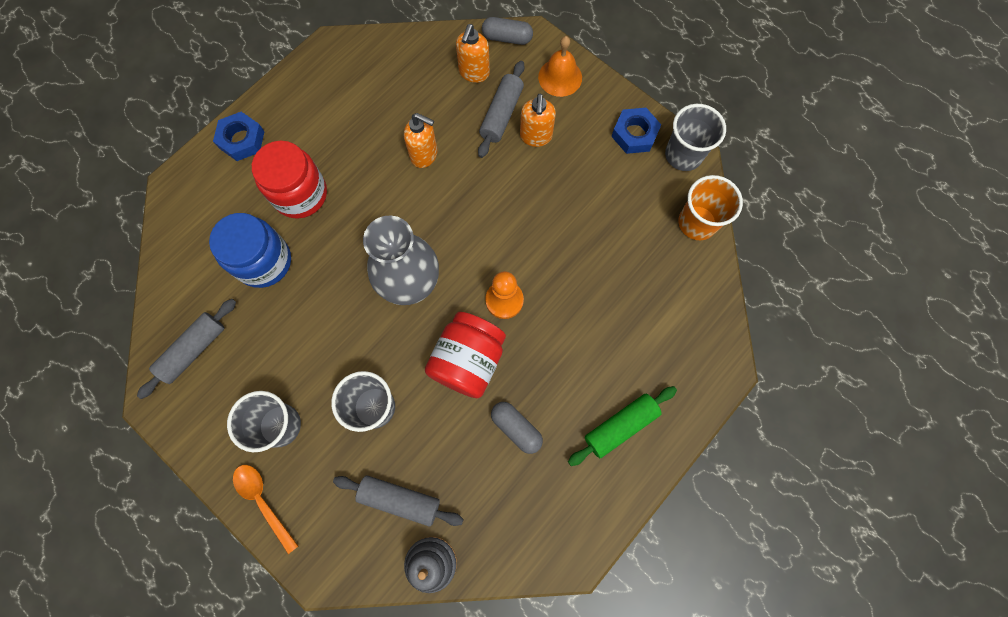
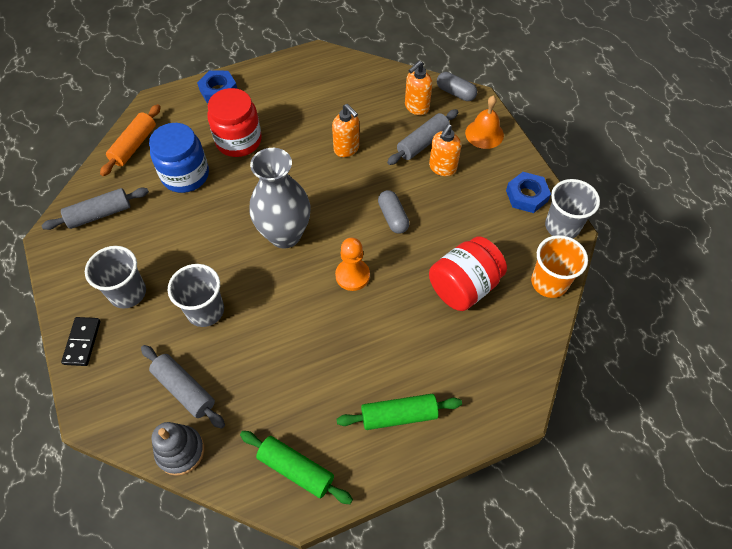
camera: 25 degrees right, 15 degrees down
orange spoon [233,465,298,554] -> black domino [61,317,101,366]
red jar [425,312,506,398] -> red jar moved to [429,236,507,311]
grey capsule [491,402,543,454] -> grey capsule moved to [378,190,409,234]
none -> orange rolling pin [100,104,161,176]
none -> green rolling pin [240,431,353,504]

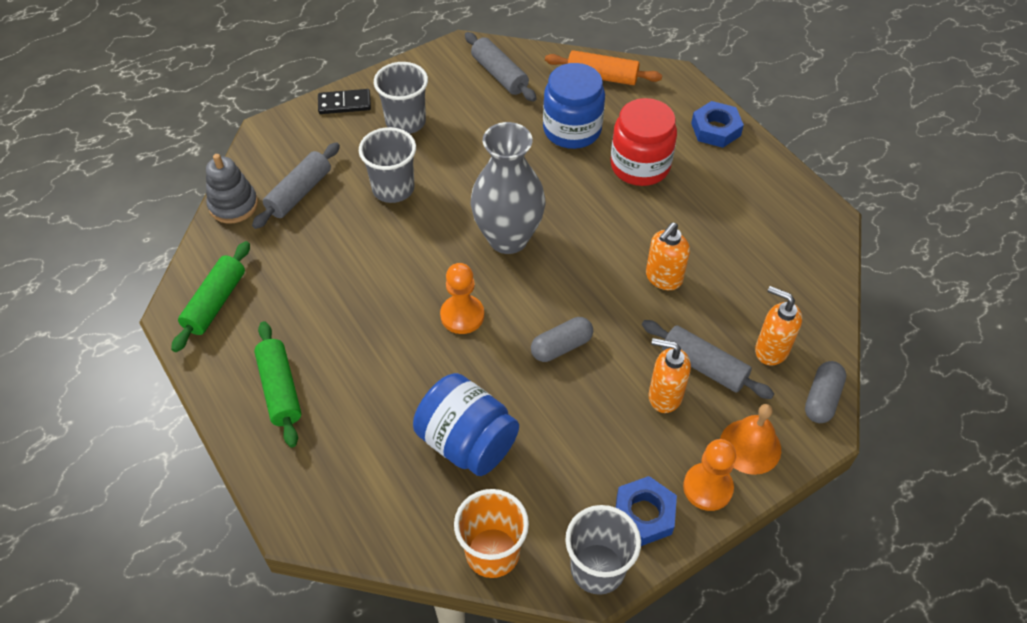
camera: 80 degrees right, 5 degrees down
red jar [429,236,507,311] -> blue jar [413,373,519,476]
none -> orange pawn [683,439,736,511]

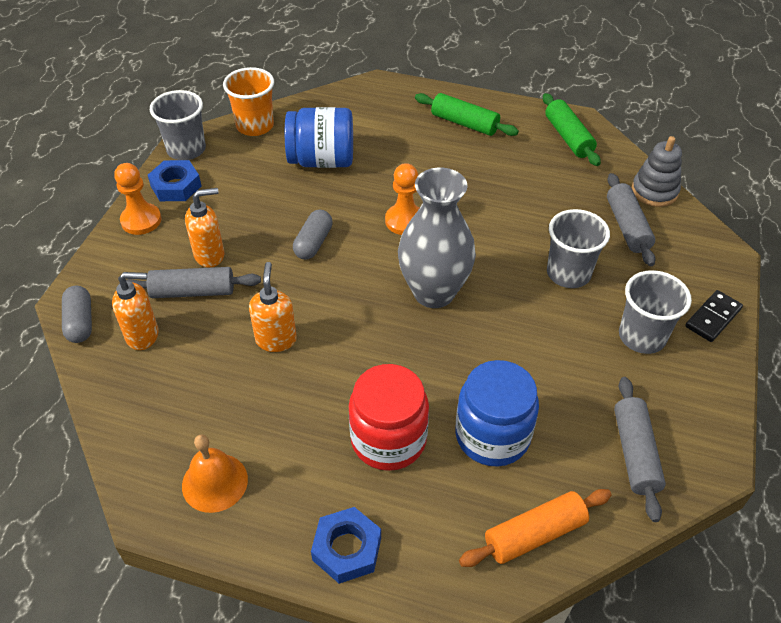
camera: 140 degrees right, 5 degrees down
grey rolling pin [465,32,537,102] -> grey rolling pin turned 75 degrees clockwise [614,377,666,522]
orange bell [720,404,781,475] -> orange bell moved to [182,434,248,513]

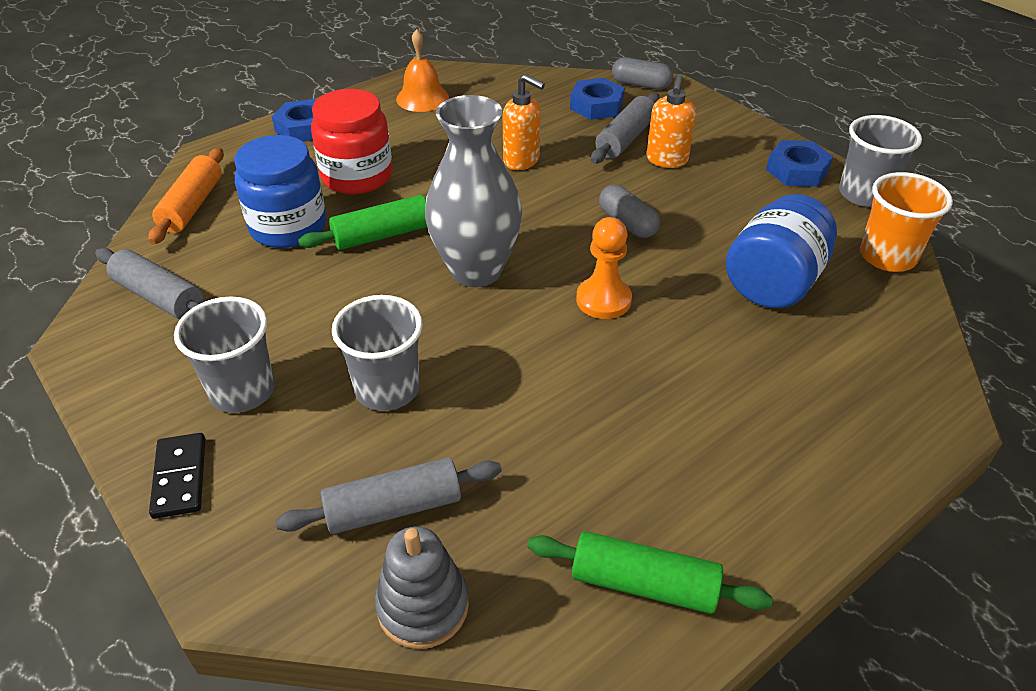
camera: 125 degrees right, 5 degrees down
orange soap dispenser [112,272,158,350] -> blue nut [570,78,625,120]
orange pawn [114,163,161,235] -> none
green rolling pin [415,93,519,136] -> green rolling pin moved to [298,195,427,250]
grey rolling pin [607,173,656,266] -> grey rolling pin turned 45 degrees counterclockwise [275,457,502,534]

